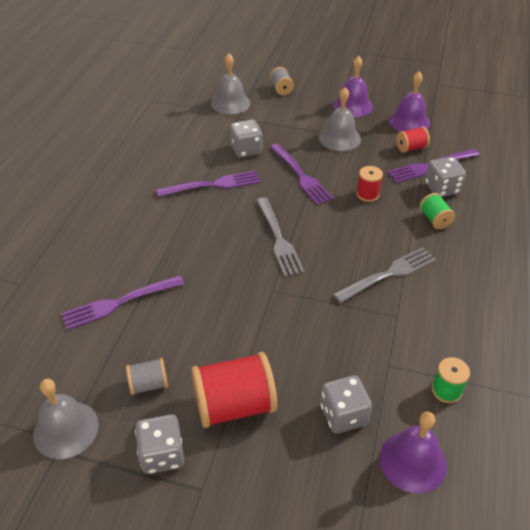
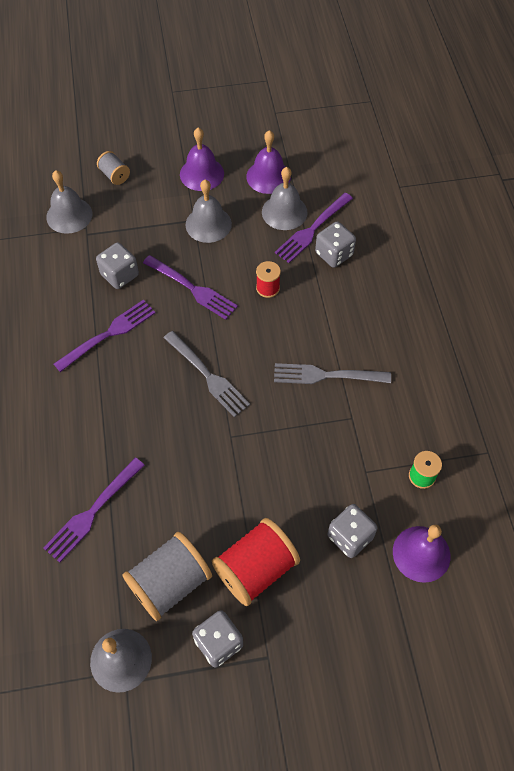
camera: 25 degrees left, 15 degrees up
grey spool [126,358,168,395] -> grey spool [122,532,212,621], size x1.94
grey fork [333,247,437,303] -> grey fork turned 120 degrees counterclockwise [274,363,391,384]
red spool [397,127,430,153] -> grey bell [262,167,308,230]
green spool [420,193,455,229] -> none

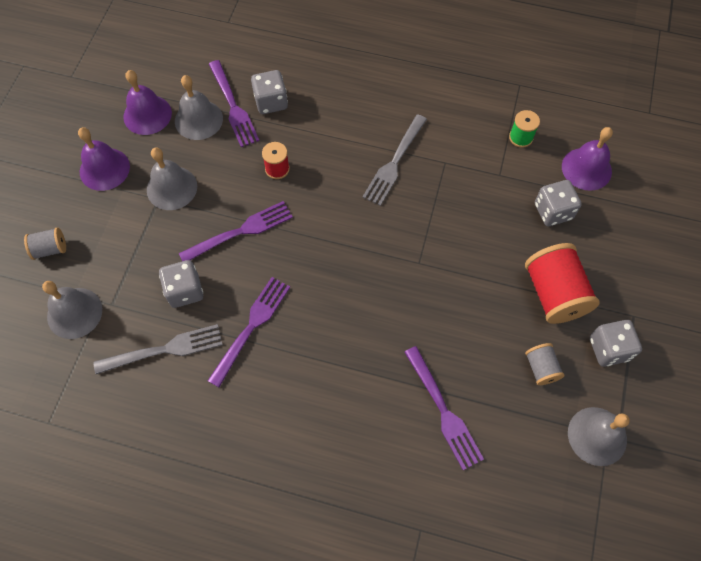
camera: 65 degrees left, 5 degrees up
purple fork [54,300,155,372] -> purple fork turned 45 degrees clockwise [208,277,290,387]
grey spool [122,532,212,621] -> grey spool [525,343,565,385], size x0.52
grey fork [164,331,250,417] -> grey fork moved to [93,324,223,374]

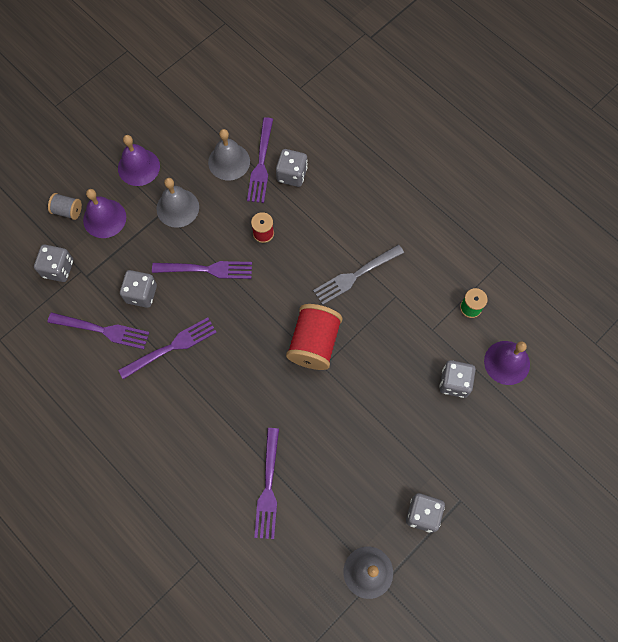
camera: 30 degrees right, 5 degrees up
grey bell [42,281,102,339] -> grey dice [34,245,73,282]
grey fork [93,324,223,374] -> purple fork [47,312,150,349]
purple bell [123,70,172,135] -> purple bell moved to [83,189,126,238]
red spool [525,243,600,324] -> red spool moved to [286,304,342,370]
grey spool [525,343,565,385] -> none

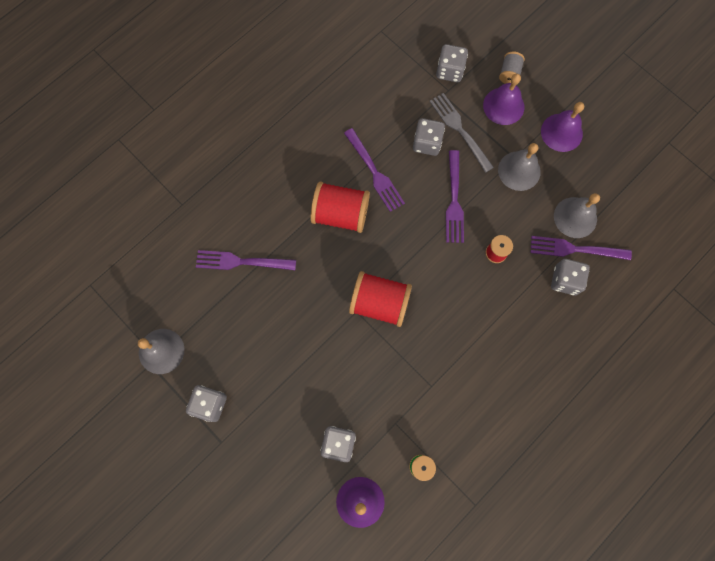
camera: 90 degrees right, 5 degrees up
purple fork [47,312,150,349] -> none
grey fork [313,244,404,305] -> grey fork moved to [429,93,494,173]
none -> red spool [311,181,370,233]

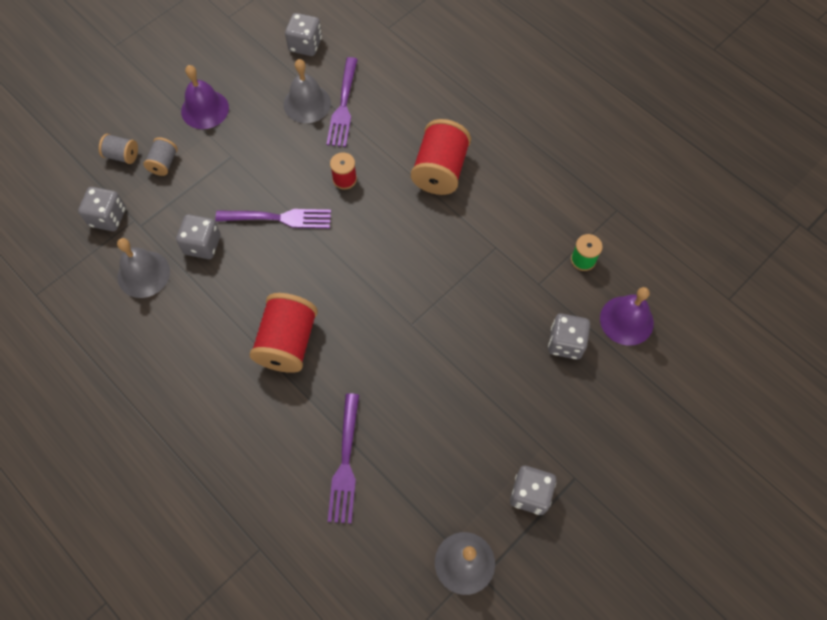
camera: 90 degrees left, 10 degrees down
purple fork [344,128,405,212] -> none
red spool [349,271,412,327] -> red spool moved to [411,119,471,195]
grey fork [429,93,494,173] -> none
purple bell [483,73,524,125] -> grey spool [143,137,178,176]
grey bell [498,143,541,191] -> grey bell moved to [117,238,170,298]
grey dice [551,259,590,295] -> grey dice moved to [285,13,322,56]

